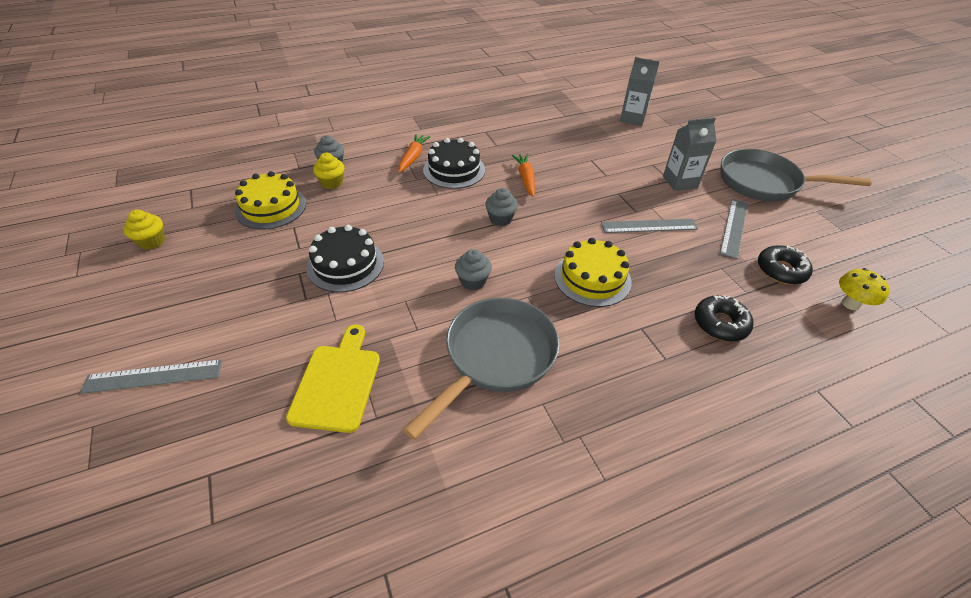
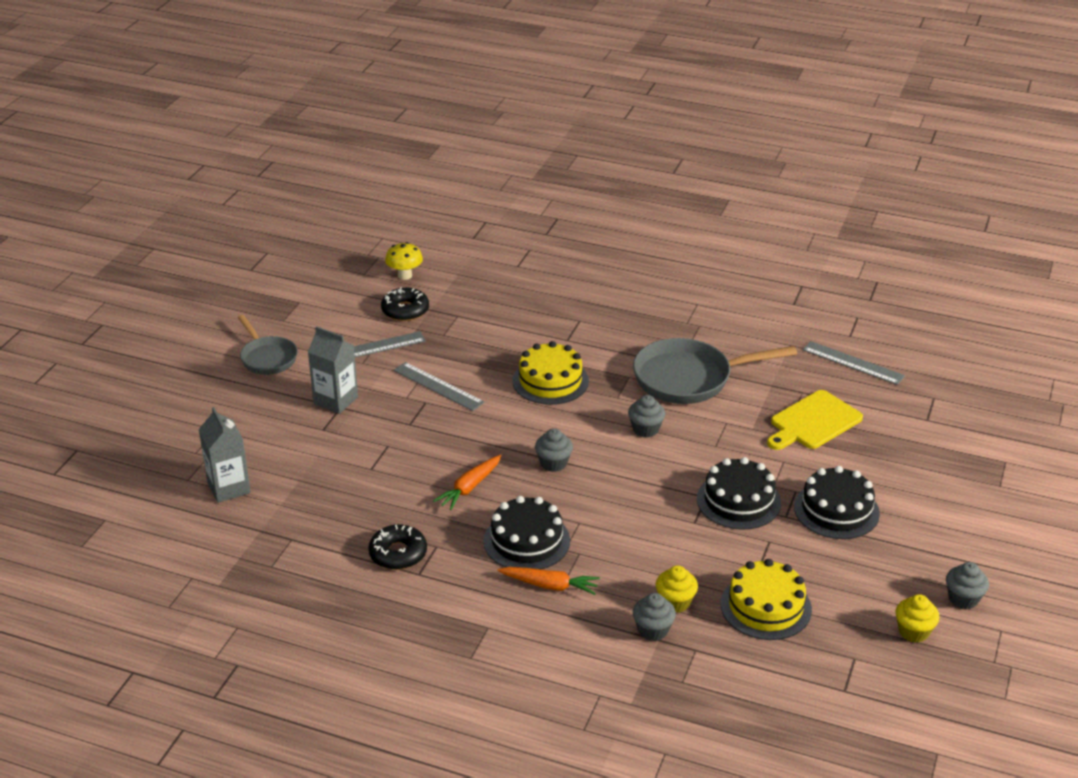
camera: 135 degrees left, 10 degrees down
grey ruler [80,359,222,394] -> grey ruler moved to [803,341,905,385]
orange carrot [398,134,431,173] -> orange carrot turned 135 degrees counterclockwise [497,567,600,595]
black donut [695,295,753,341] -> black donut moved to [368,524,427,570]
grey pan [720,149,872,201] -> grey pan [238,315,297,375], size x0.60
none -> black cake [794,466,880,539]
none -> grey cupcake [946,562,989,609]

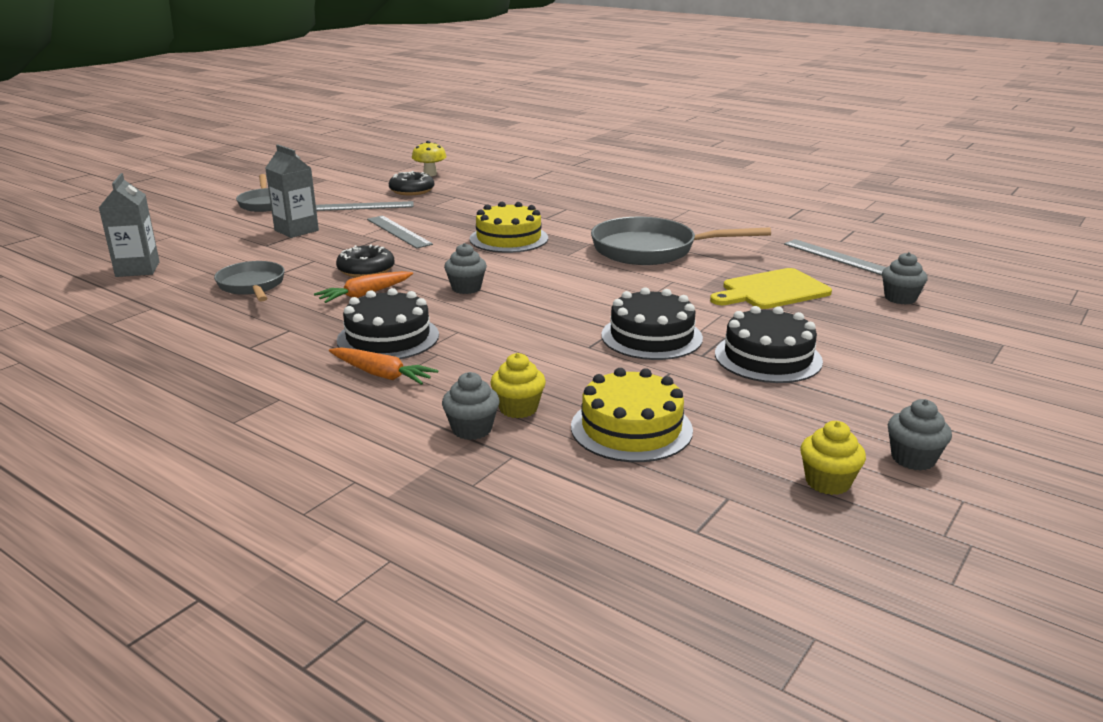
camera: 15 degrees right, 10 degrees down
black donut [368,524,427,570] -> black donut moved to [336,244,395,277]
grey cupcake [628,395,665,438] -> grey cupcake moved to [882,252,928,305]
none -> grey pan [214,261,285,302]

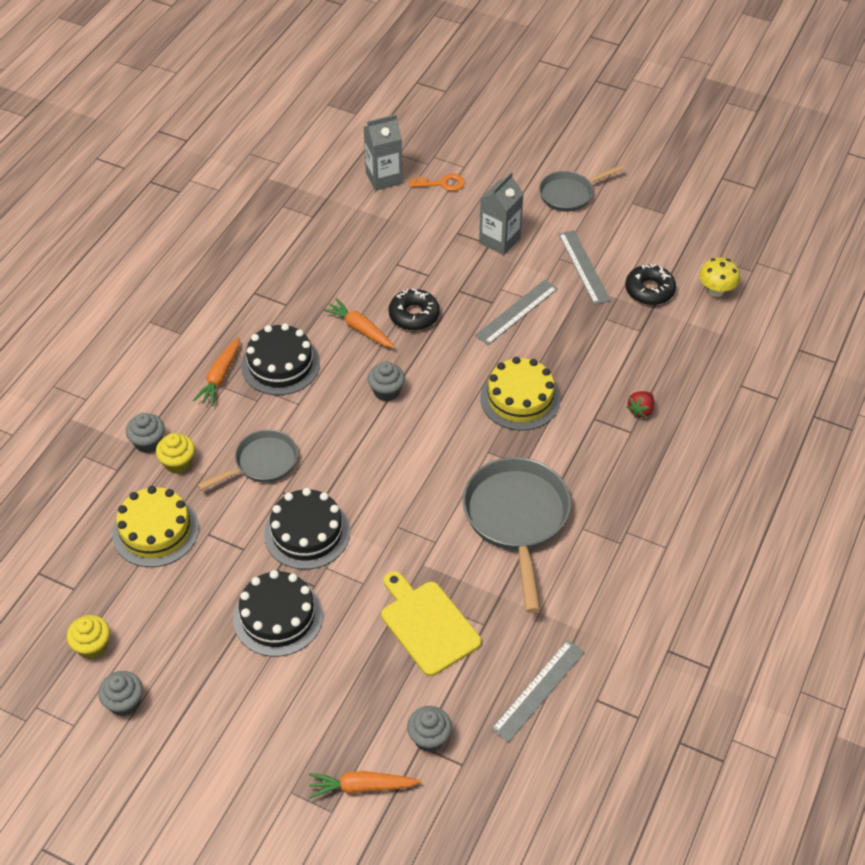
camera: 80 degrees right, 25 degrees up
grey pan [214,261,285,302] -> grey pan moved to [197,429,298,490]
none -> orange carrot [309,771,421,798]
none -> orange key [409,173,465,191]
none -> red strawberry [627,391,654,418]

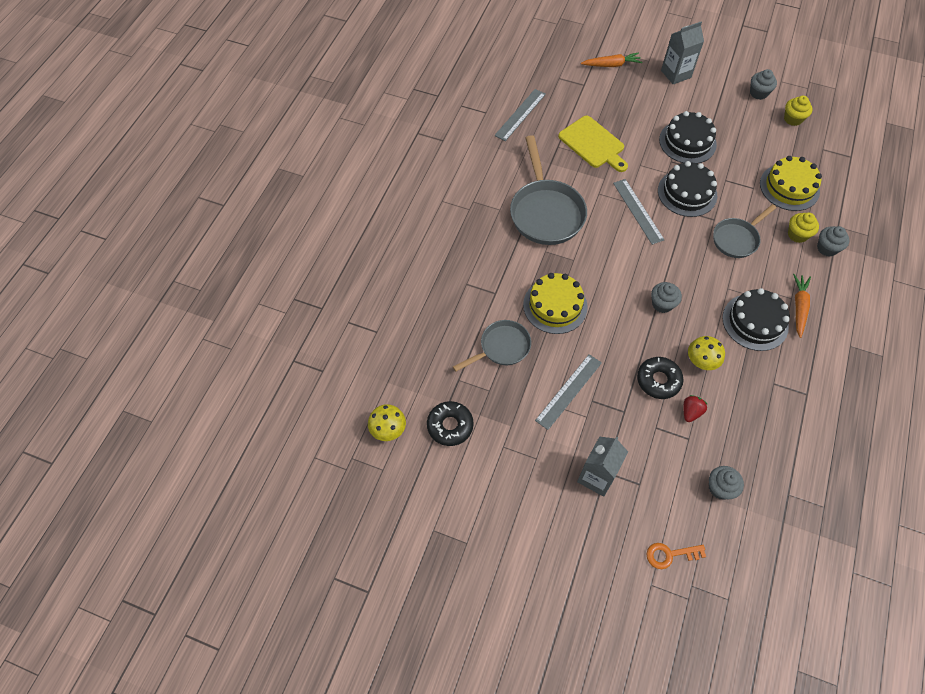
camera: 175 degrees right, 10 degrees up
orange carrot [323,298,395,348] -> yellow mushroom [688,336,725,370]
grey carton [363,114,403,191] -> grey carton moved to [661,21,704,84]
grey cupcake [407,706,452,752] -> grey cupcake moved to [709,466,744,500]
grey pan [539,165,624,212] -> grey pan moved to [453,320,531,372]
grey ruler [558,230,611,305] -> grey ruler moved to [613,179,664,245]
red strawberry [627,391,654,418] -> red strawberry moved to [684,395,708,422]

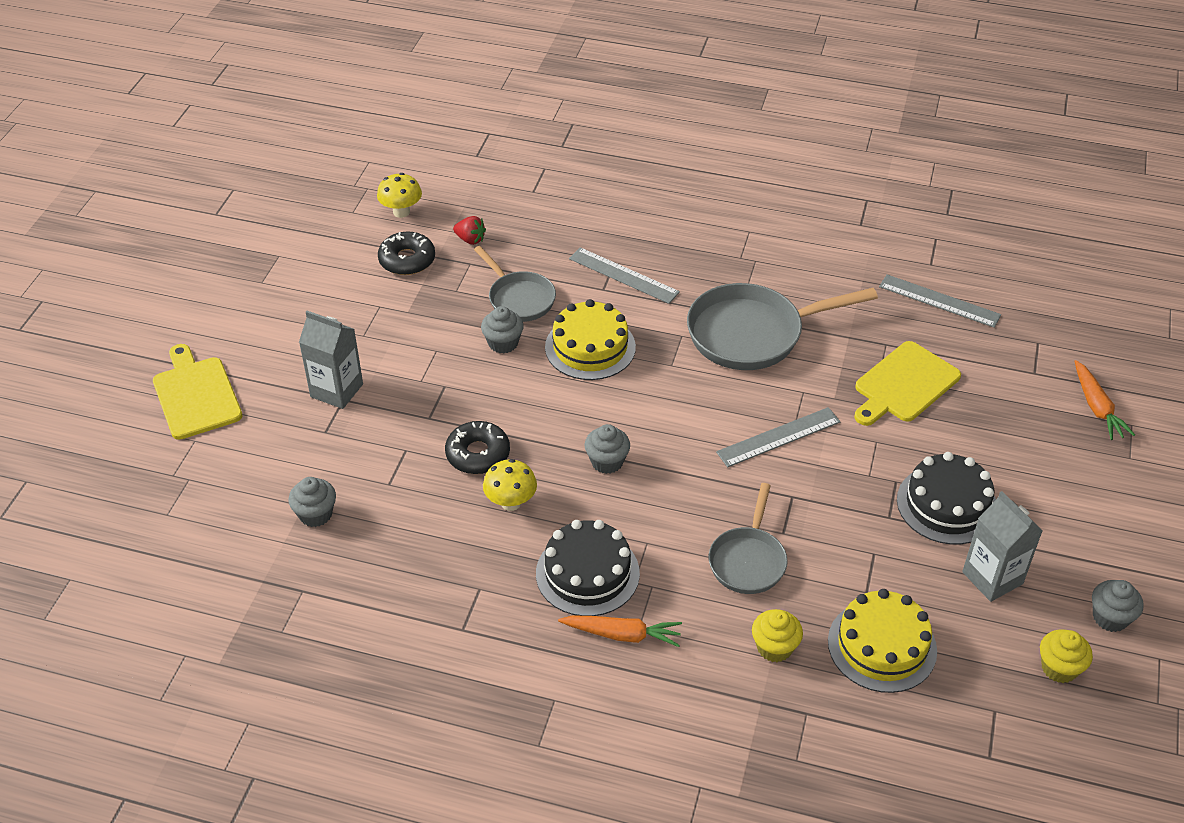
camera: 85 degrees right, 15 degrees down
grey ruler [535,354,602,430] -> grey ruler moved to [569,247,680,304]
orange key [647,543,706,569] -> none
black cake [658,161,717,217] -> none
grey carton [661,21,704,84] -> grey carton moved to [962,491,1043,602]
red strawberry [684,395,708,422] -> red strawberry moved to [453,216,486,245]
grey pan [713,204,776,258] -> grey pan turned 120 degrees counterclockwise [709,483,788,594]
grey cupcake [817,226,849,257] -> grey cupcake moved to [481,306,524,354]
none -> yellow cutting board [153,344,242,440]

